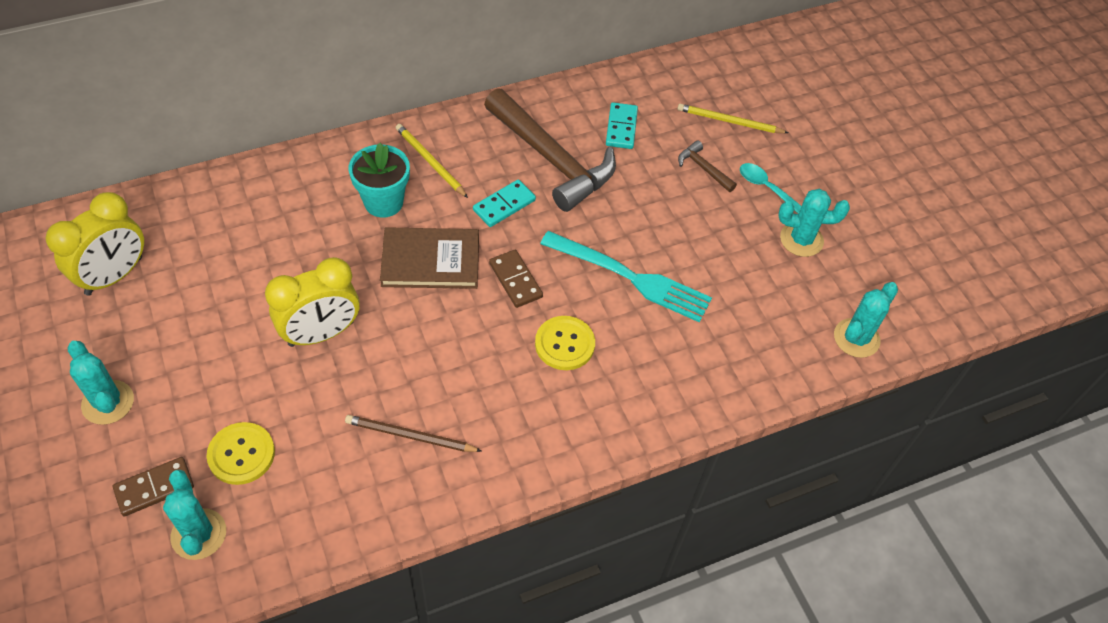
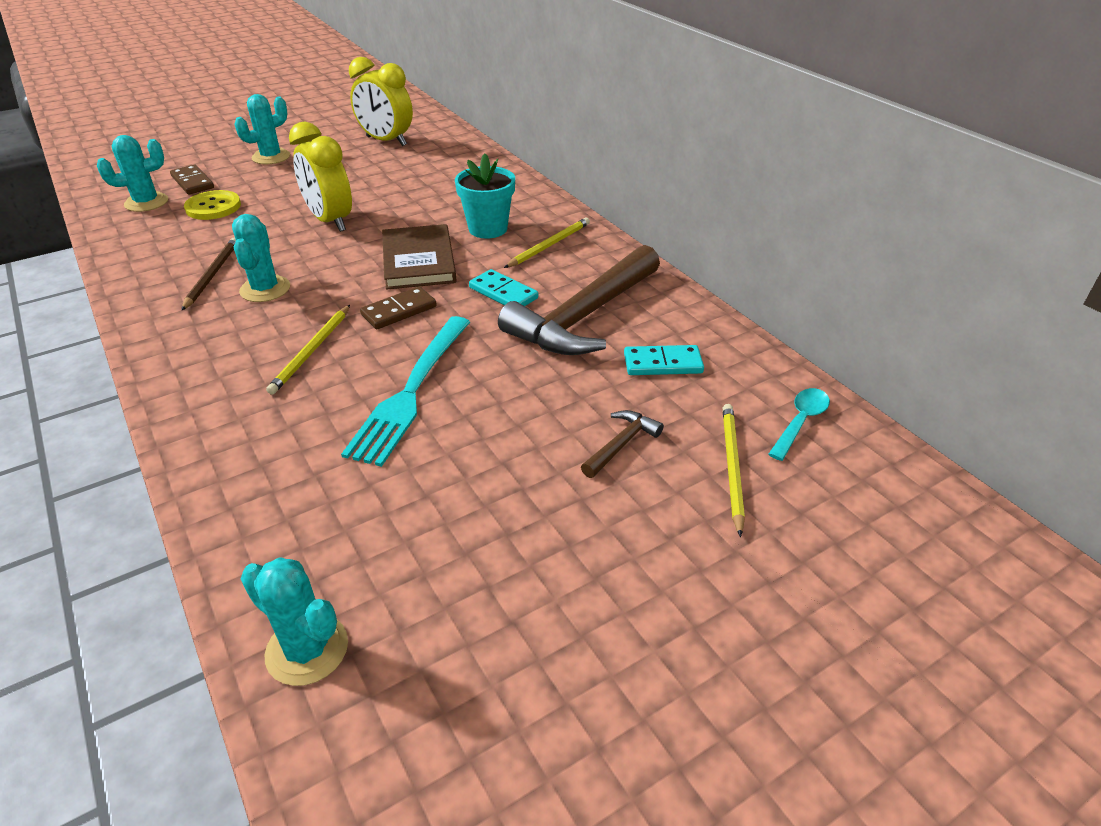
camera: 85 degrees right, 15 degrees down
yellow button [535,316,595,370] -> yellow pencil [266,305,350,395]
turquoise spoon [740,163,801,214] -> turquoise spoon moved to [768,388,830,461]
turquoise cactus [779,189,850,257] -> turquoise cactus moved to [232,214,290,302]

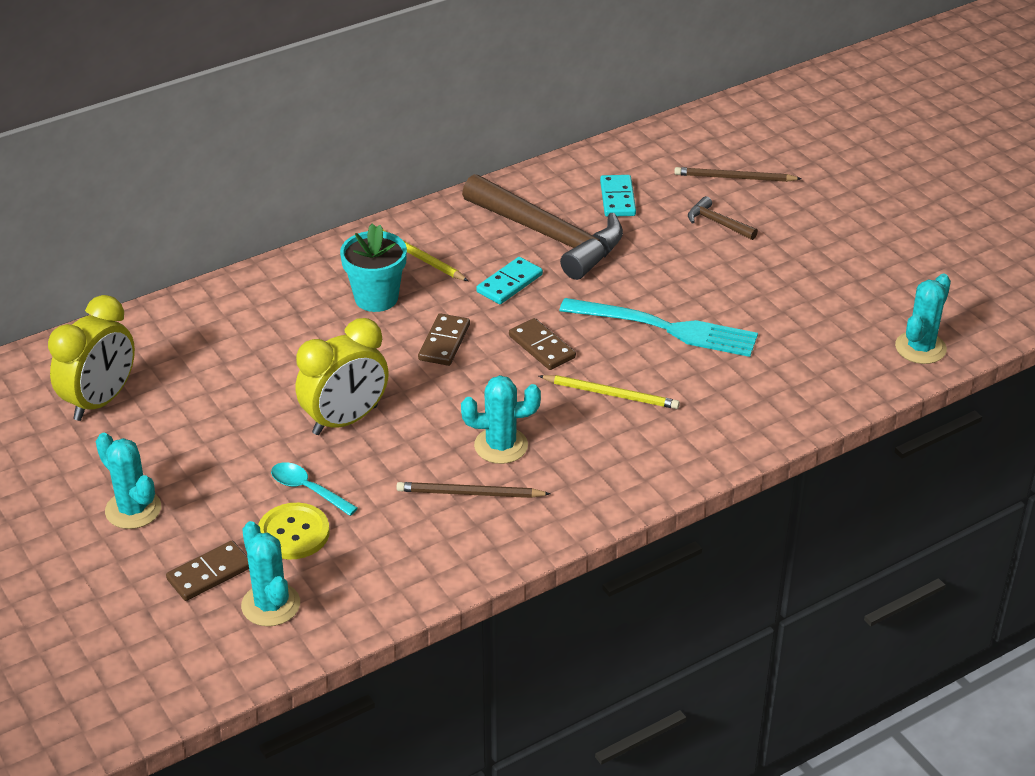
camera: 90 degrees left, 0 degrees up
brown book [382,224,457,289] -> brown domino [418,313,470,366]
yellow pencil [723,404,745,537] -> brown pencil [674,167,802,182]
turquoise spoon [768,388,830,461] -> turquoise spoon moved to [271,462,358,516]

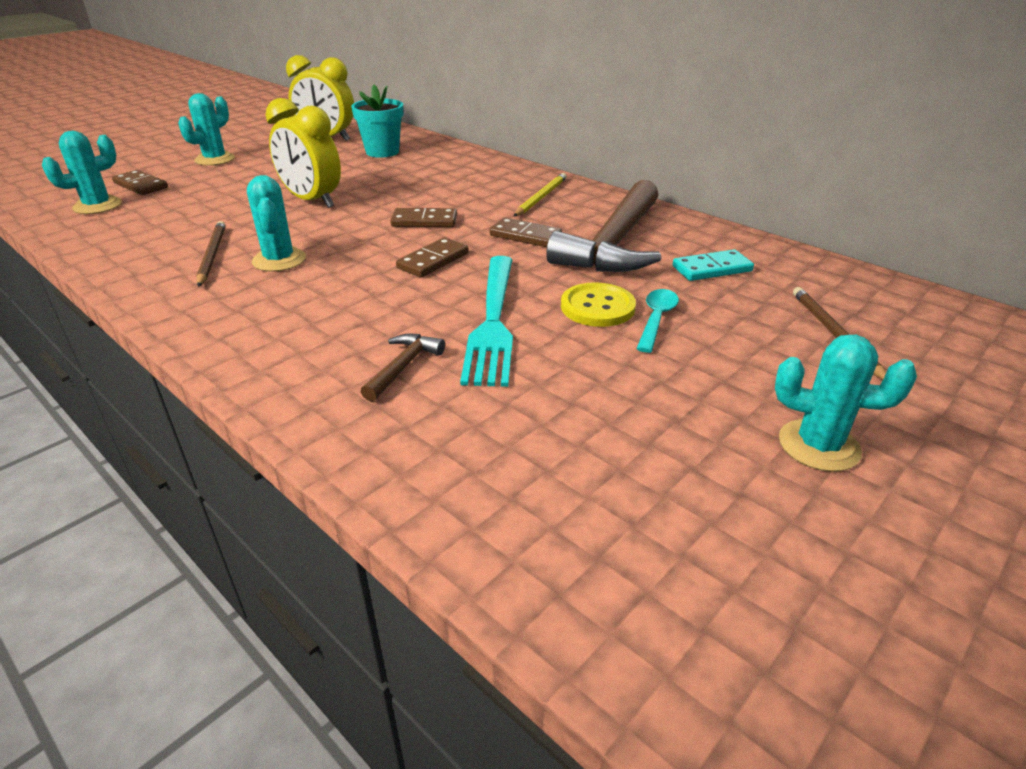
camera: 75 degrees right, 5 degrees down
yellow button [258,503,330,559] -> yellow button moved to [561,282,636,327]
turquoise spoon [271,462,358,516] -> turquoise spoon moved to [636,289,679,353]
turquoise flower pot [340,224,407,312] -> turquoise flower pot moved to [351,85,403,158]
turquoise domino [476,257,543,304] -> brown domino [490,217,562,247]
yellow pencil [539,375,680,409] -> none
brown hammer [688,196,758,240] -> brown hammer moved to [361,334,445,402]
turquoise cactus [895,274,951,364] -> turquoise cactus moved to [775,335,917,472]

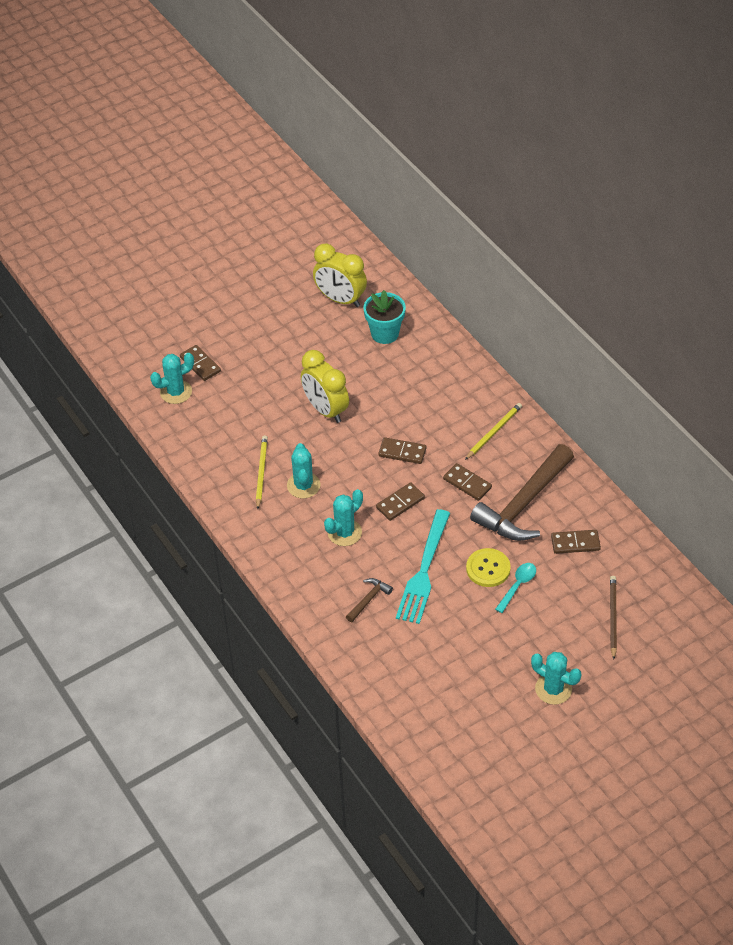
camera: 15 degrees right, 15 degrees up
turquoise cactus [178,93,235,166] -> turquoise cactus moved to [324,489,363,546]
brown pencil [196,221,225,287] -> yellow pencil [256,436,268,509]
turquoise domino [673,249,754,281] -> brown domino [551,530,601,554]

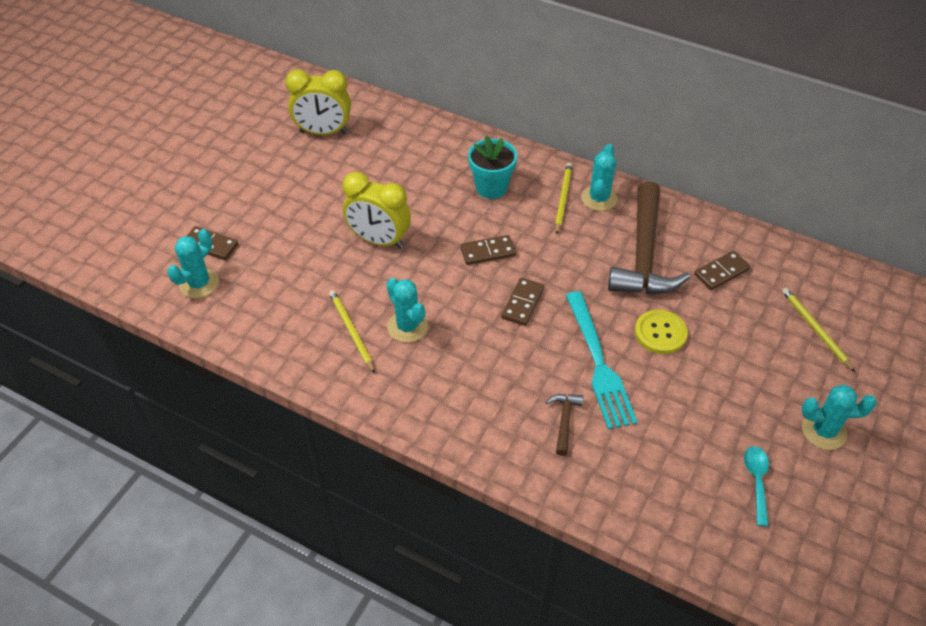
camera: 30 degrees left, 0 degrees up
turquoise cactus [324,489,363,546] -> turquoise cactus moved to [581,144,618,211]
turquoise flower pot [363,290,406,344] -> turquoise flower pot moved to [468,135,517,199]
brown domino [443,463,492,501] -> none
turquoise spoon [495,563,536,613] -> turquoise spoon moved to [744,446,769,526]
brown pencil [610,576,617,660] -> yellow pencil [782,288,855,372]

